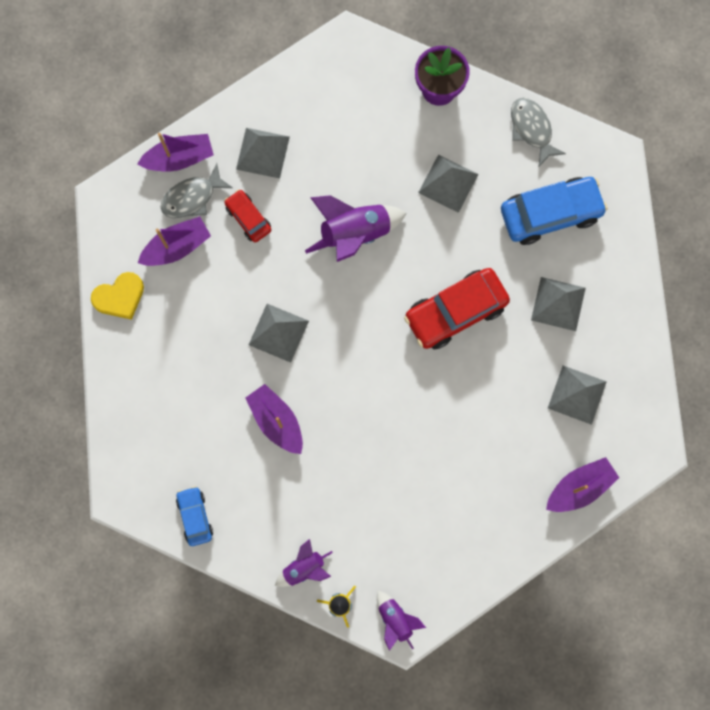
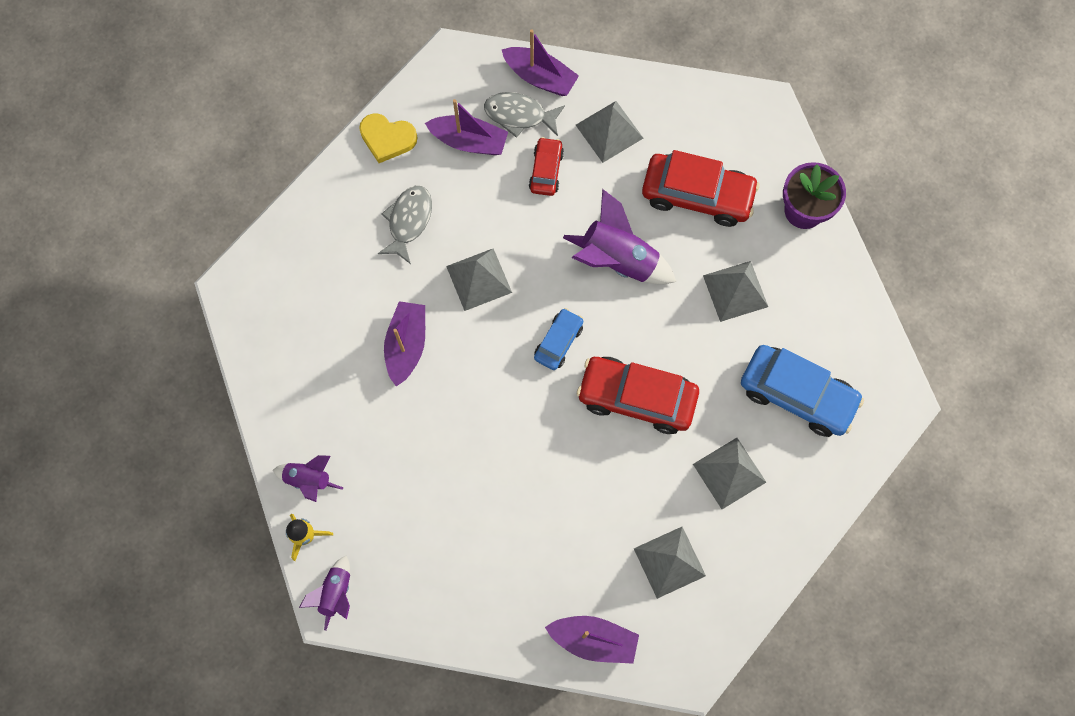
camera: 45 degrees right, 5 degrees down
blue car [176,486,213,546] -> blue car moved to [534,308,583,370]
grey fish [511,98,566,168] -> grey fish moved to [378,186,432,264]
none -> red car [642,150,760,227]

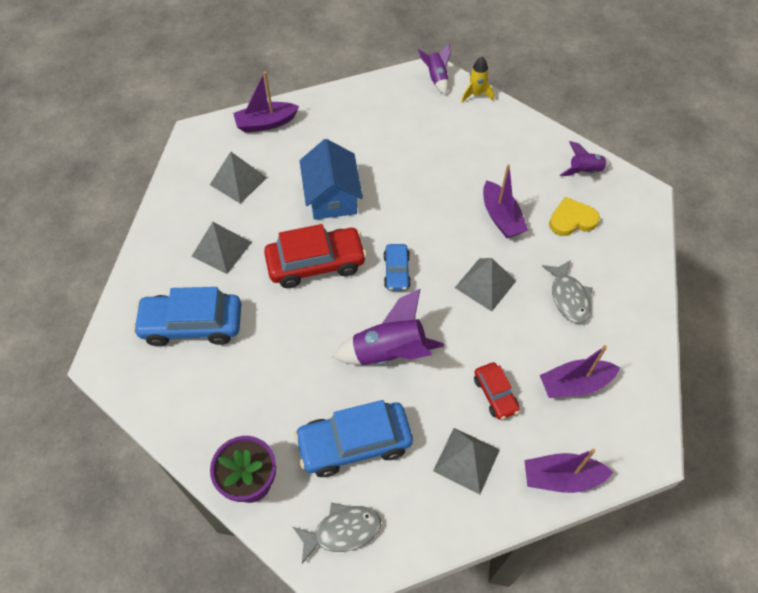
camera: 150 degrees right, 15 degrees down
purple rocket [273,455,344,502] -> purple rocket moved to [560,141,612,176]
yellow heart [359,113,418,163] -> yellow heart moved to [549,197,600,236]
grey fish [484,92,565,138] -> grey fish moved to [293,503,381,564]
red car [642,150,760,227] -> blue car [294,400,413,477]
grey pyramid [703,261,768,322] -> none
none -> blue house [300,139,363,220]

